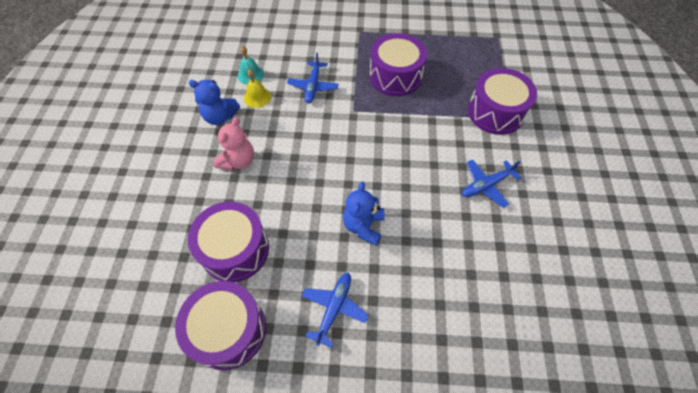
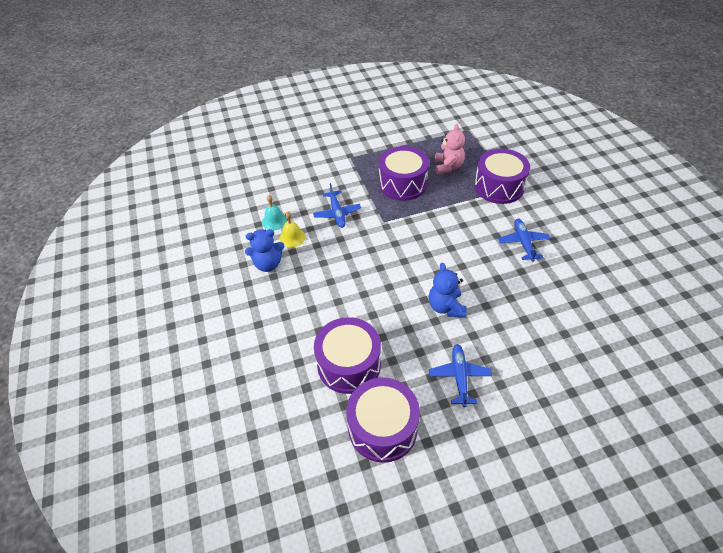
camera: 20 degrees left, 10 degrees down
pink teddy bear [214,117,254,171] -> pink teddy bear moved to [435,124,465,175]
blue plane [462,159,522,208] -> blue plane turned 135 degrees clockwise [498,219,551,262]

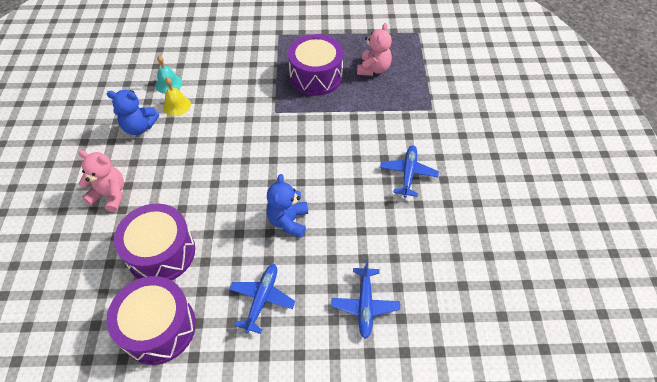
camera: 15 degrees right, 5 degrees up
blue plane [313,183,361,228] -> blue plane moved to [331,260,400,339]
purple drum [474,149,530,204] -> none
none -> pink teddy bear [78,150,124,212]

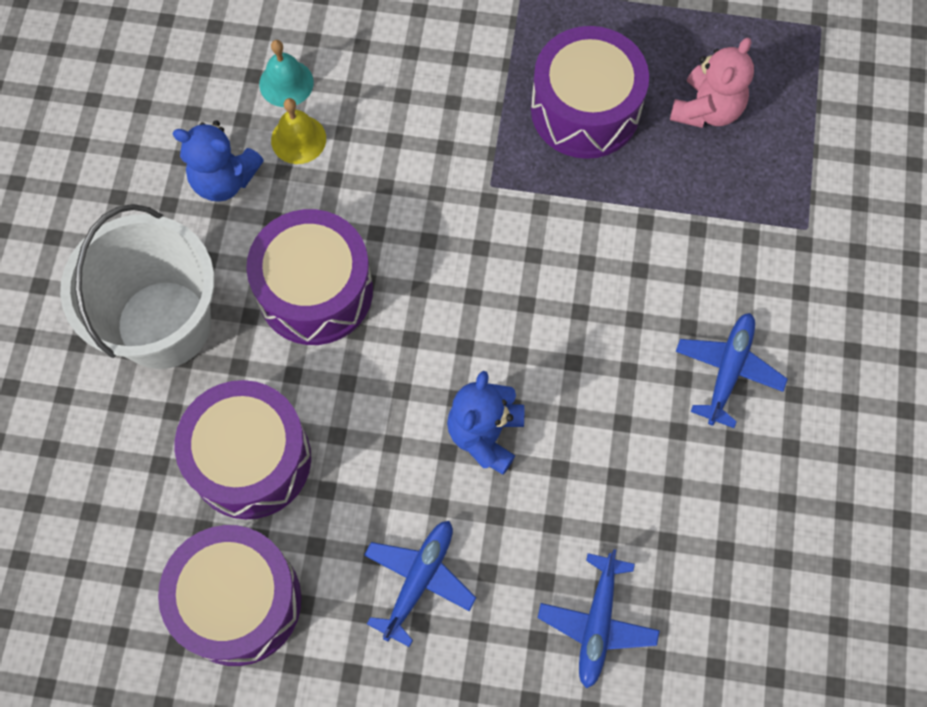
camera: 10 degrees right, 15 degrees up
pink teddy bear [78,150,124,212] -> white bucket [60,204,215,369]
none -> purple drum [246,209,373,345]

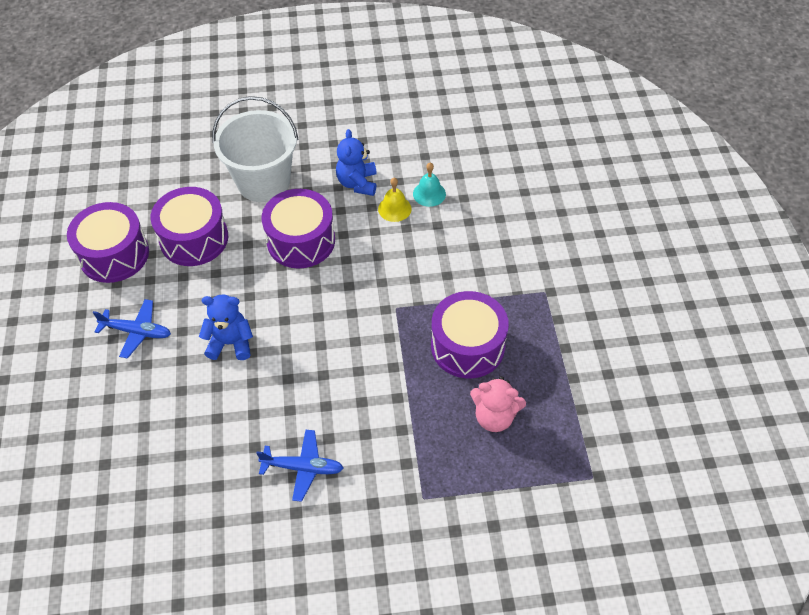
camera: 75 degrees right, 15 degrees down
blue plane [538,549,660,689] -> none

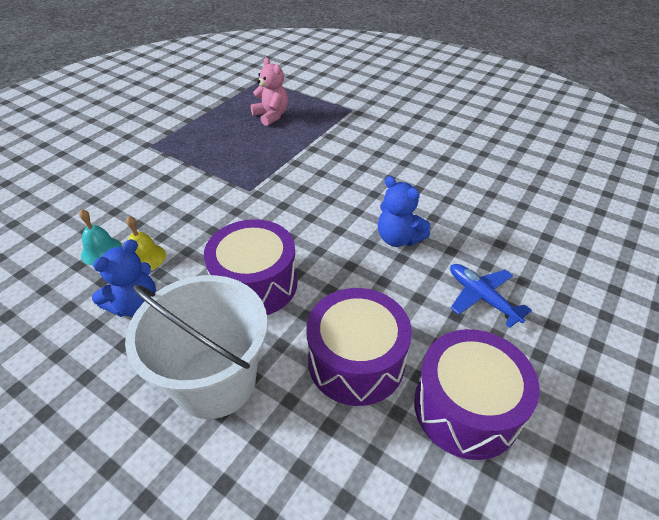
camera: 140 degrees left, 10 degrees down
blue plane [256,430,344,502] -> none
purple drum [431,291,509,378] -> none

